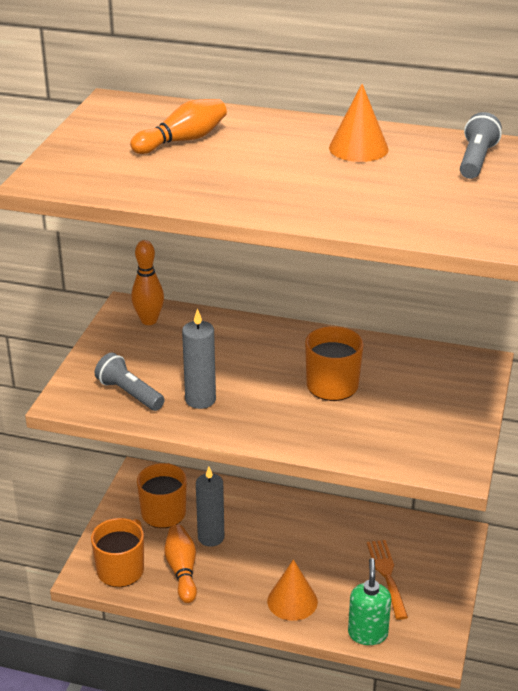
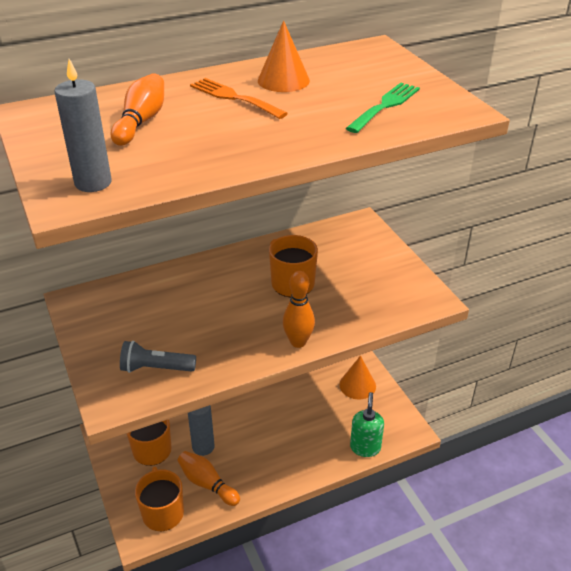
camera: 40 degrees left, 5 degrees up
orange bowling pin [131,240,164,325] -> orange bowling pin moved to [283,271,315,348]
grey candle [182,308,216,409] -> grey candle moved to [55,59,112,192]
orange cone [267,559,318,621] -> orange cone moved to [339,356,376,399]
green soap dispenser [348,558,391,645] -> green soap dispenser turned 45 degrees clockwise [350,392,384,457]
orange fork [367,540,408,620] -> orange fork moved to [190,78,288,119]
grey flashlight [460,112,502,179] -> none
none -> green fork [346,83,420,133]

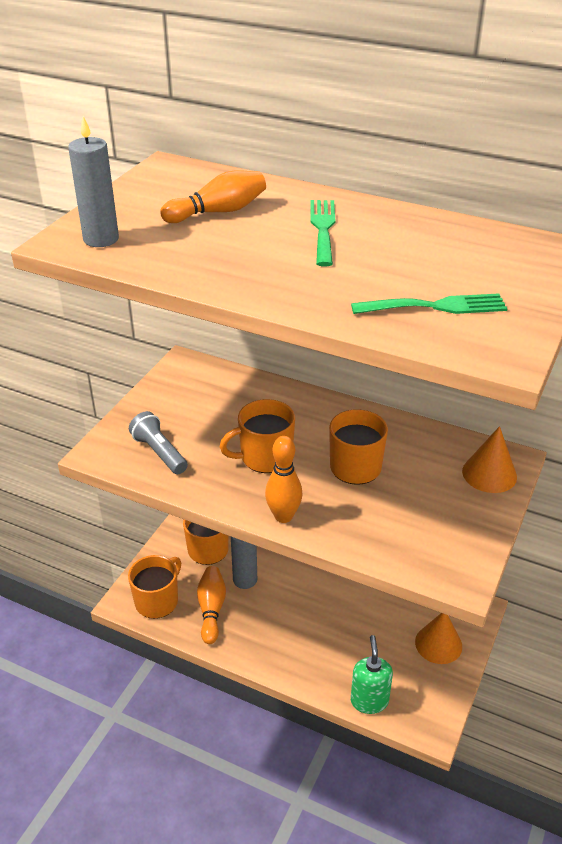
camera: 50 degrees right, 0 degrees up
orange fork [190,78,288,119] -> green fork [310,200,335,266]
orange cone [258,20,310,92] -> orange cone moved to [462,426,517,493]
green soap dispenser [350,392,384,457] -> green soap dispenser turned 60 degrees counterclockwise [351,635,393,714]
none -> orange mug [220,399,295,473]

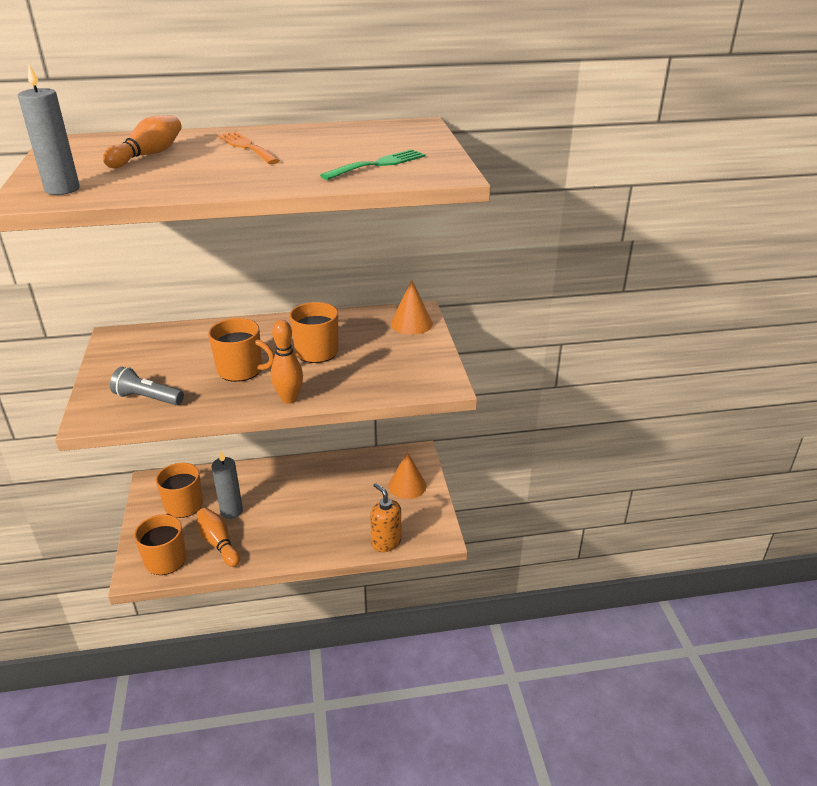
camera: 35 degrees left, 5 degrees down
orange mug [220,399,295,473] -> orange mug turned 105 degrees counterclockwise [208,318,275,382]
green fork [310,200,335,266] -> orange fork [218,132,280,164]
green soap dispenser [351,635,393,714] -> orange soap dispenser [370,483,401,552]

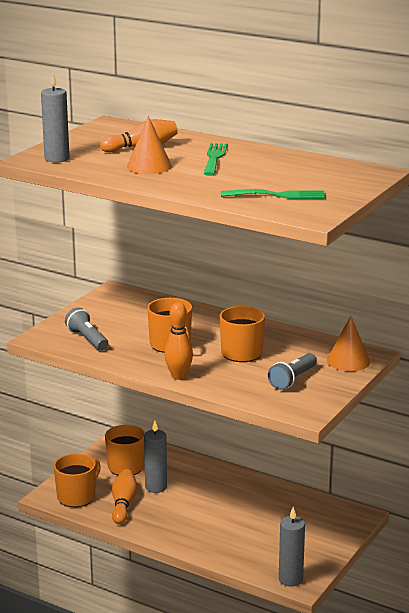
camera: 40 degrees right, 10 degrees down
orange fork [218,132,280,164] -> green fork [204,143,228,176]
orange soap dispenser [370,483,401,552] -> none
orange cone [388,452,426,499] -> orange cone moved to [127,116,172,174]
none -> grey flashlight [268,353,317,390]
none -> grey candle [279,507,305,587]

